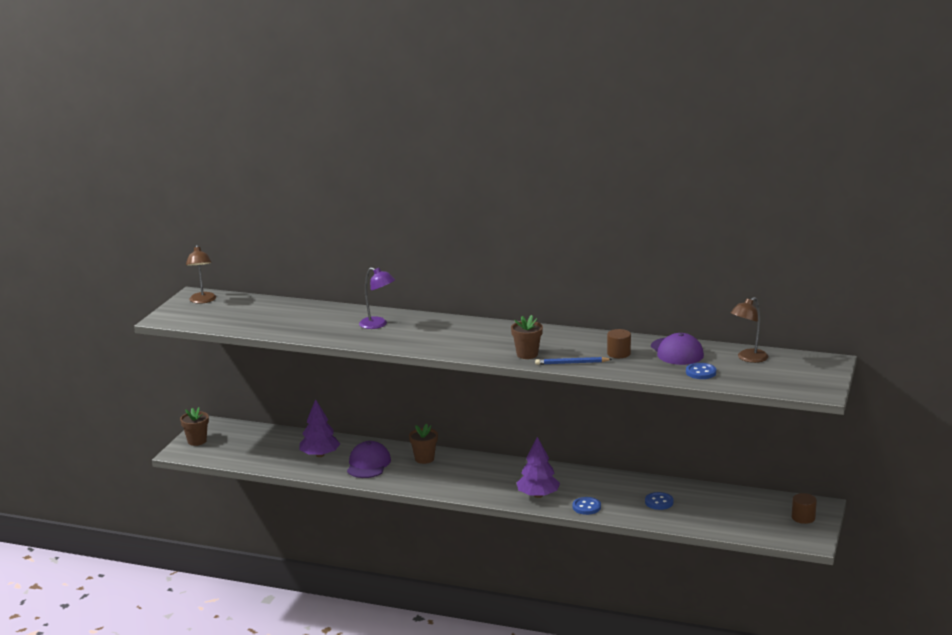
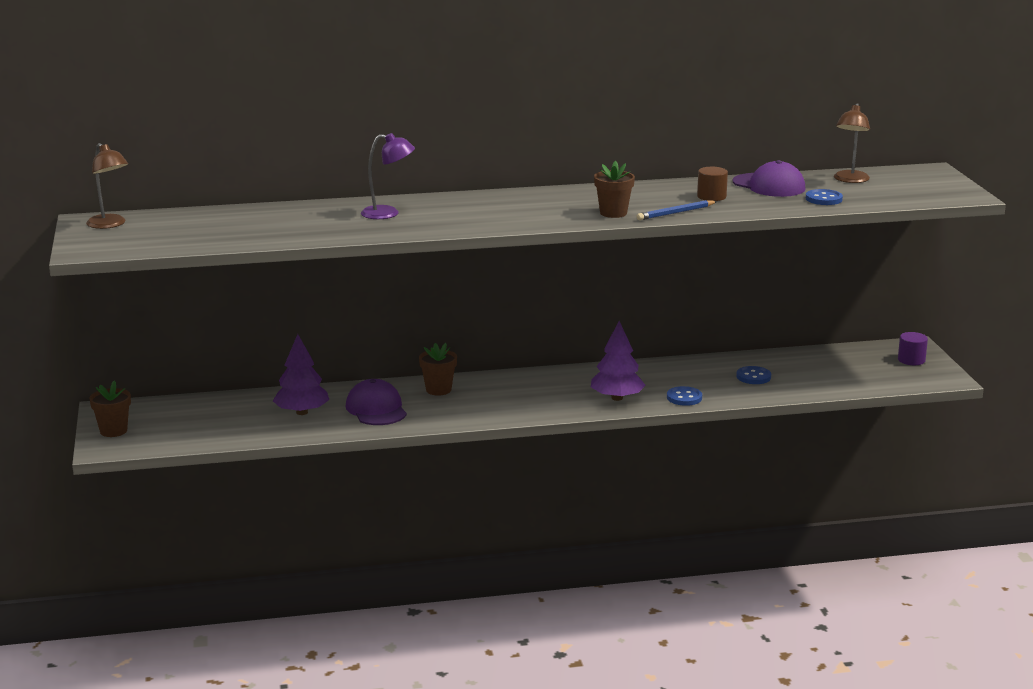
camera: 30 degrees left, 0 degrees up
brown cylinder [792,493,817,524] -> purple cylinder [898,332,928,365]

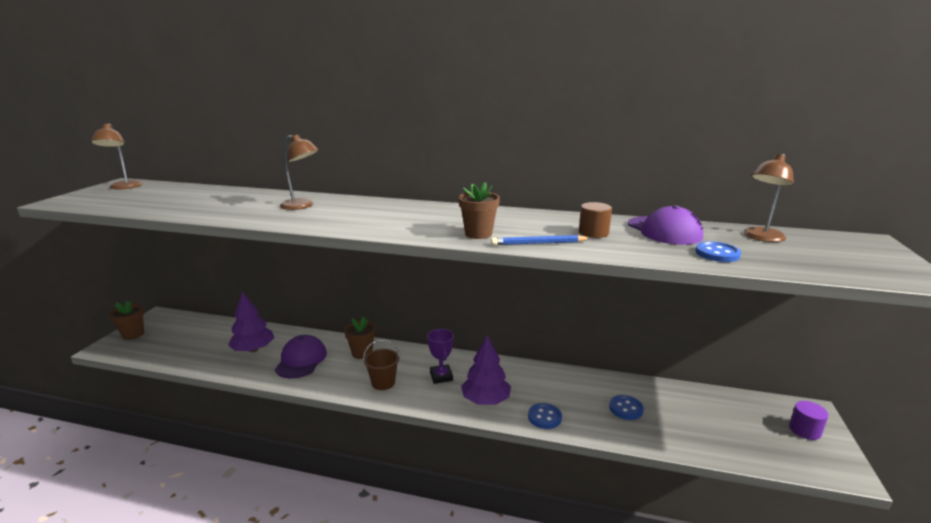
camera: 25 degrees right, 0 degrees up
purple lamp [361,133,415,219] -> brown lamp [280,135,319,210]
none -> brown bucket [363,340,400,390]
none -> purple trophy [427,329,454,384]

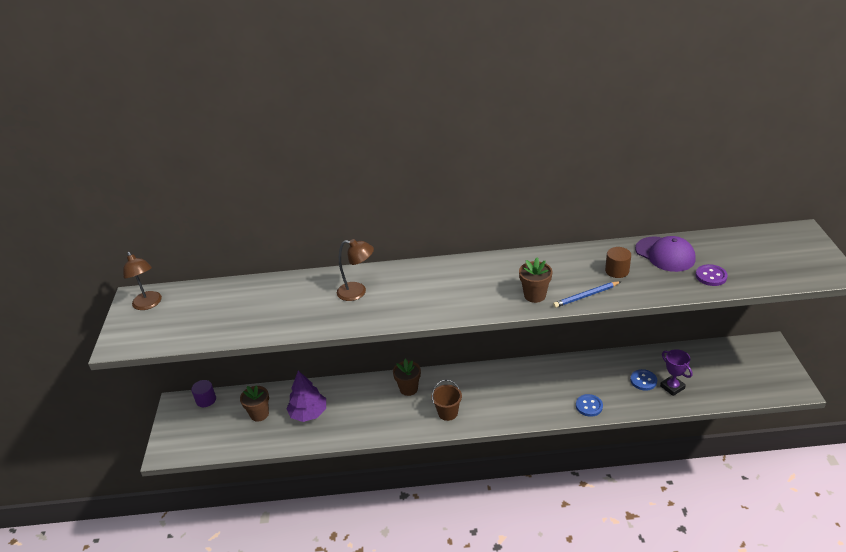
camera: 15 degrees left, 15 degrees up
brown flower pot [109,300,144,340] -> brown flower pot moved to [240,385,269,422]
purple cap [275,335,327,379] -> none
purple trophy [427,329,454,384] -> purple trophy moved to [660,349,693,396]
purple tree [461,335,511,405] -> none
blue button [695,242,741,262] -> purple button [695,264,728,286]
brown lamp [743,154,794,242] -> none
purple cylinder [789,401,829,440] -> purple cylinder moved to [191,380,216,407]

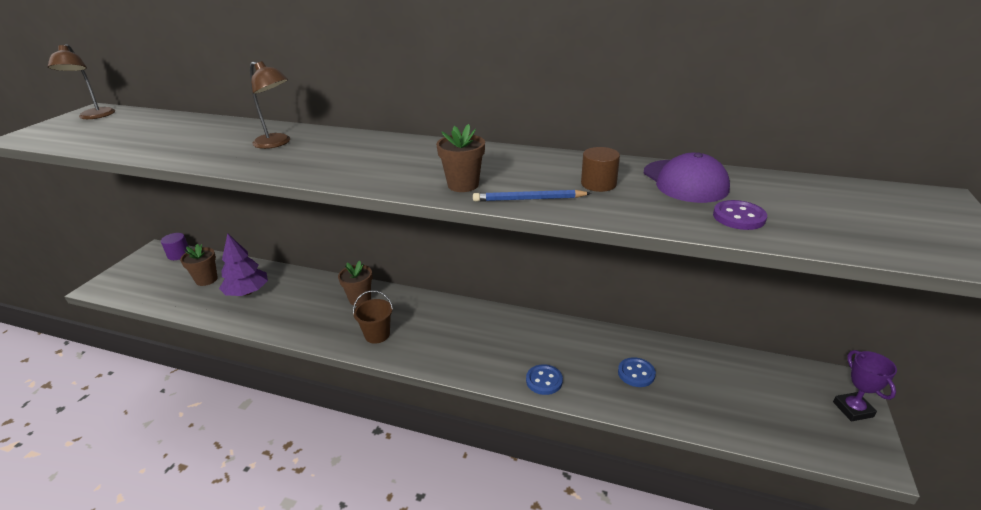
camera: 20 degrees right, 5 degrees down
purple trophy [660,349,693,396] -> purple trophy moved to [833,350,897,421]

